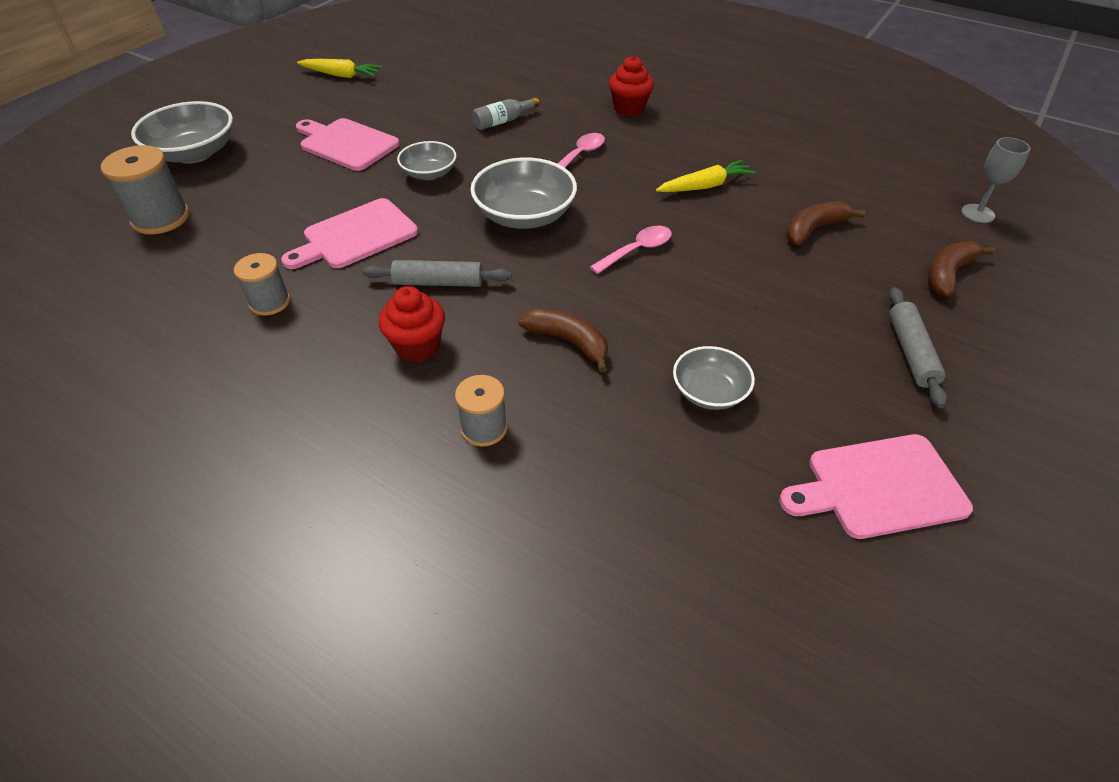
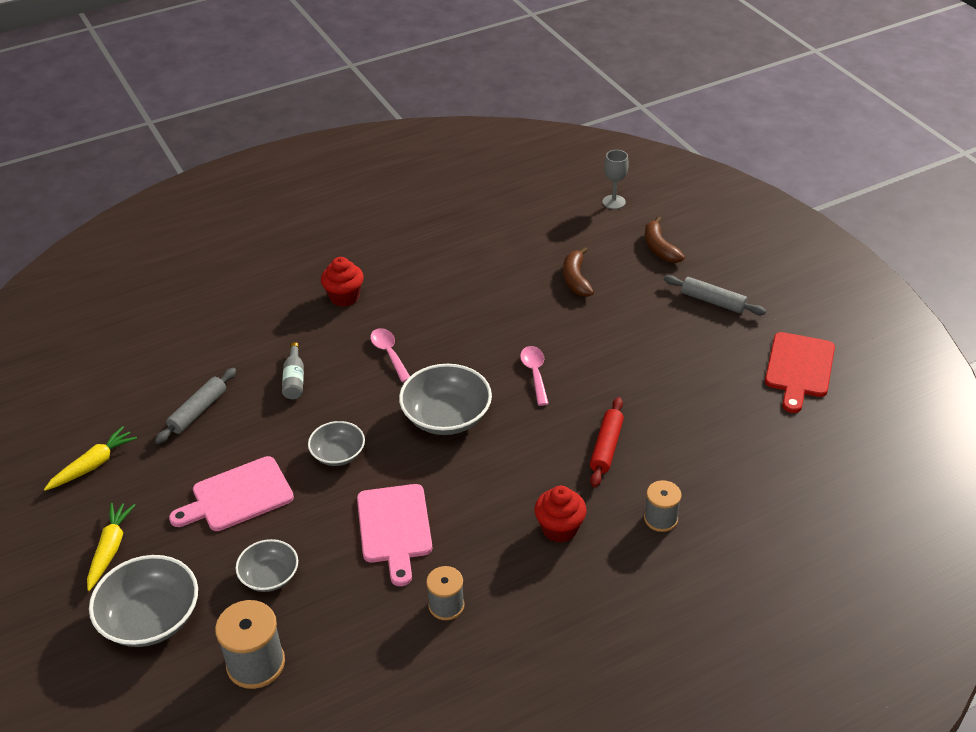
camera: 60 degrees left, 5 degrees down
grey rolling pin [363,260,512,287] -> grey rolling pin moved to [155,368,236,444]
brown banana [518,308,608,373] -> red rolling pin [590,397,624,487]
yellow carrot [656,160,756,192] -> yellow carrot moved to [87,503,135,591]
grey bowl [673,346,755,410] -> grey bowl moved to [236,539,298,592]
pink cutting board [779,434,973,539] -> red cutting board [765,332,835,413]

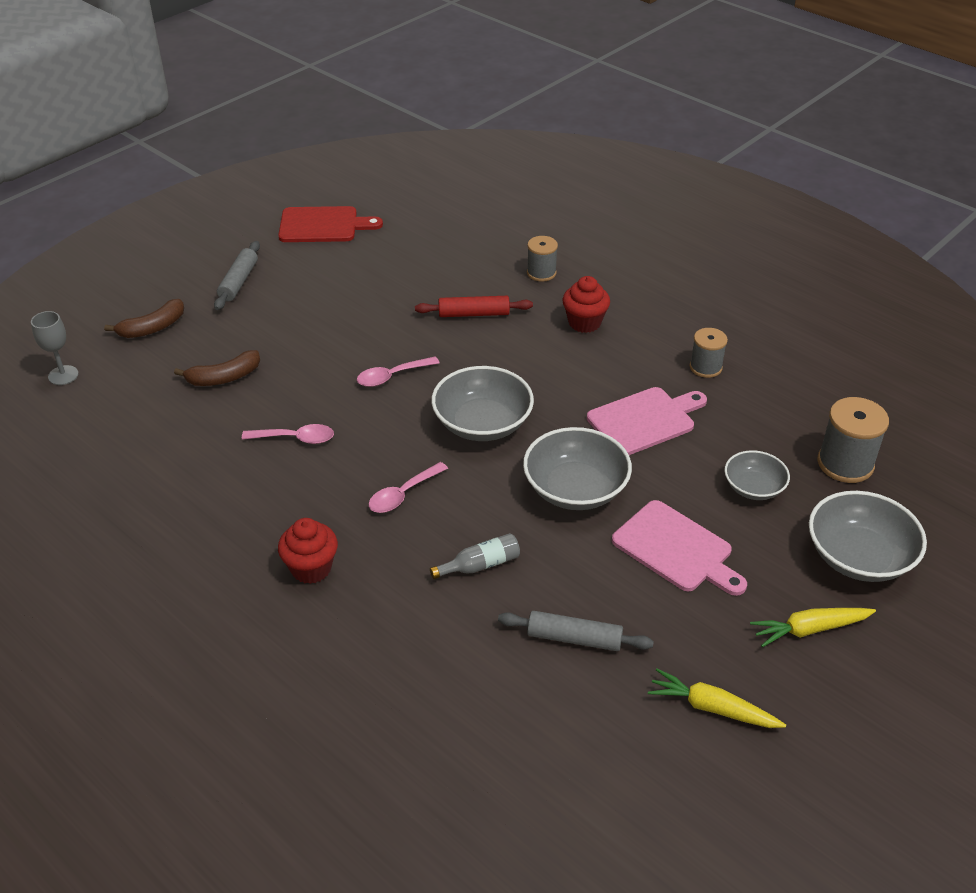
camera: 110 degrees left, 0 degrees up
grey bowl [308,421,365,466] -> grey bowl [523,427,632,510], size x1.66
none -> pink spoon [242,424,334,444]

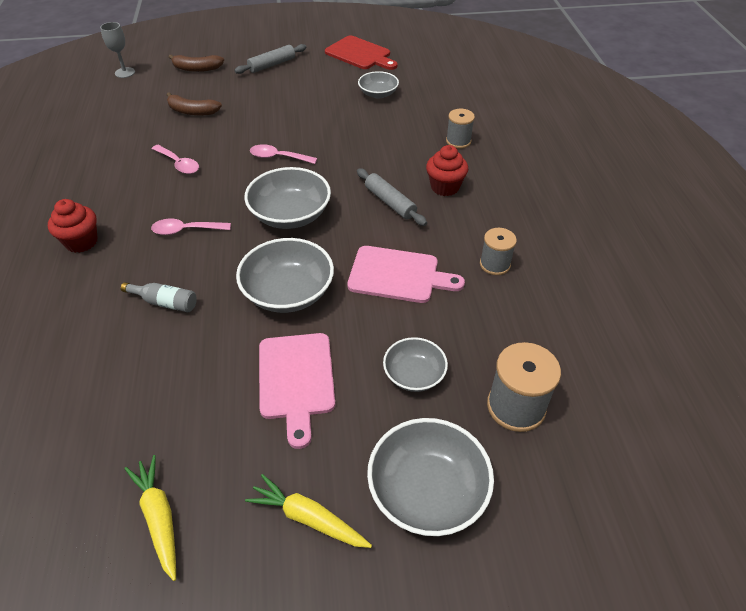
camera: 40 degrees right, 5 degrees up
red rolling pin [415,296,533,317] -> none
grey rolling pin [498,611,654,651] -> grey rolling pin moved to [357,168,427,226]
none -> grey bowl [358,71,399,99]

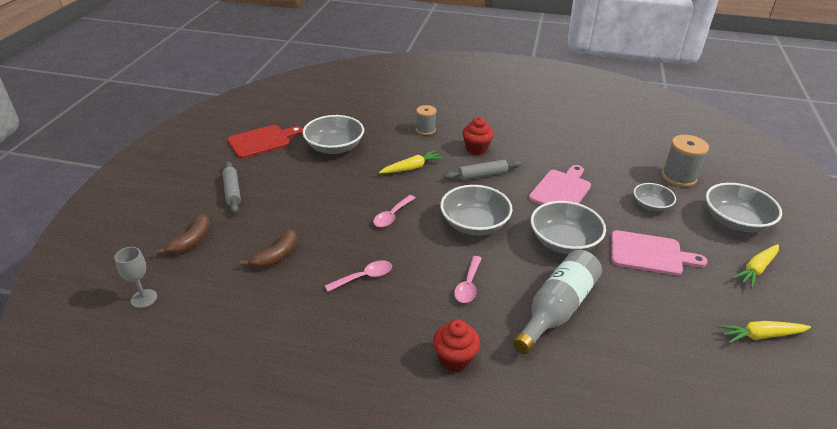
camera: 70 degrees left, 10 degrees down
grey bottle [121,282,197,312] -> grey bottle [513,250,602,354], size x2.07
grey bowl [358,71,399,99] -> grey bowl [303,115,364,154], size x1.66
grey spool [480,228,517,275] -> none
none -> yellow carrot [379,150,443,173]

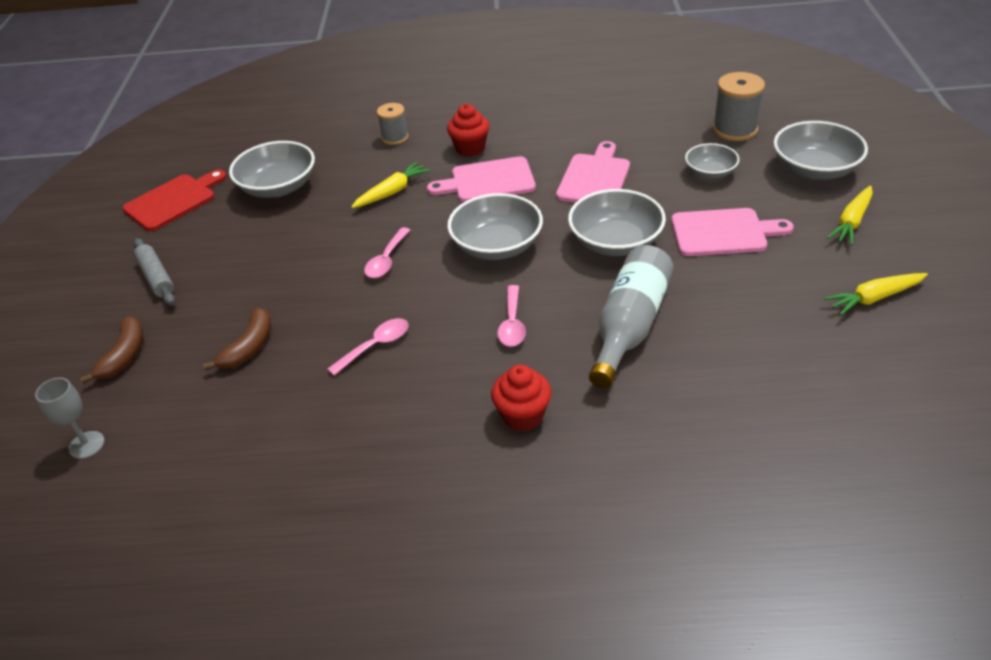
camera: 10 degrees left, 5 degrees up
grey rolling pin [443,160,522,180] -> pink cutting board [427,156,536,202]

